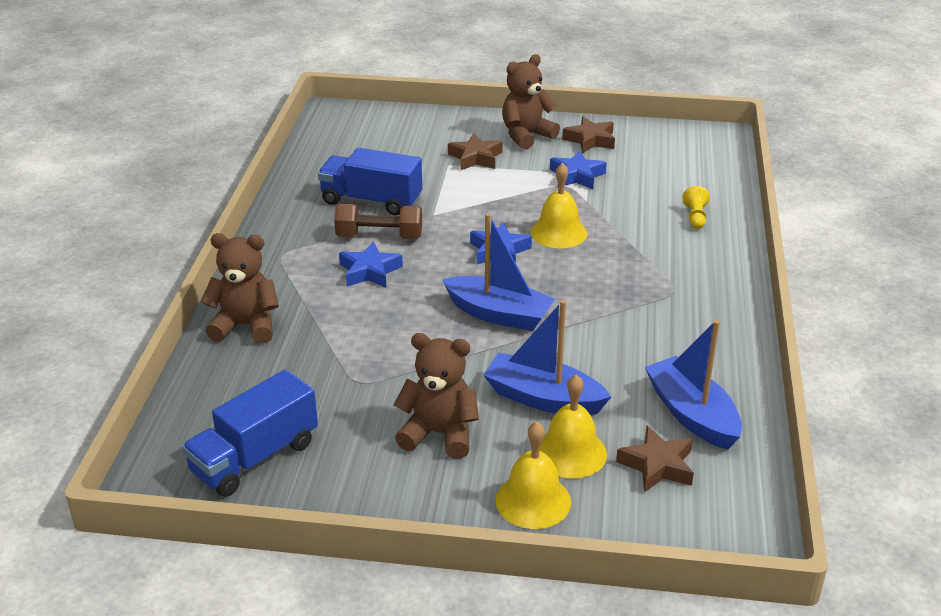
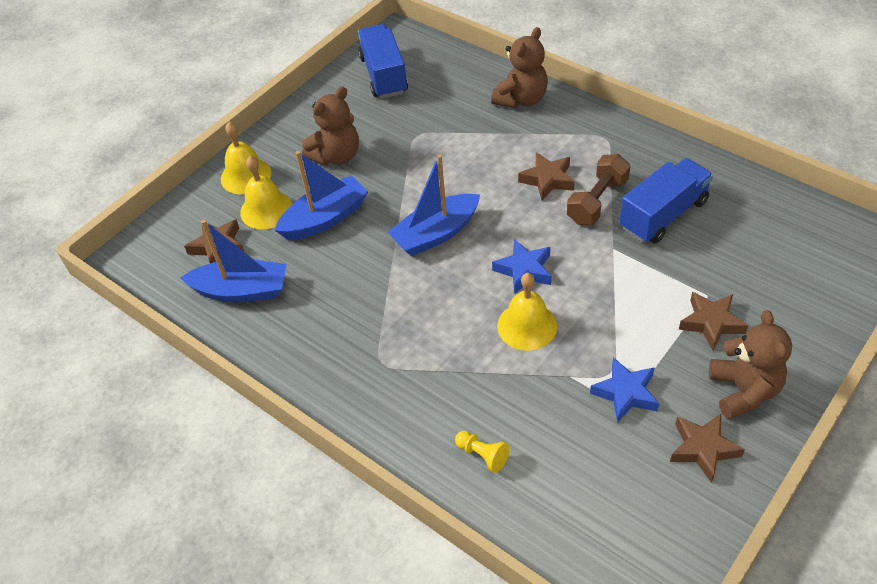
camera: 125 degrees right, 15 degrees up
blue star [339,241,403,288] -> brown star [518,152,575,200]

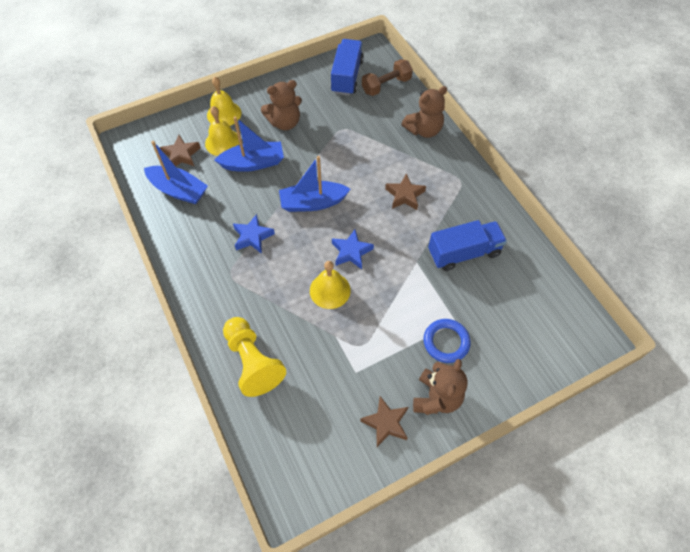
camera: 20 degrees right, 10 degrees up
yellow pawn [455,431,510,473] -> yellow pawn [223,317,286,397], size x2.22
brown dumbbell [567,154,630,225] -> brown dumbbell moved to [362,59,413,96]
blue star [590,357,659,423] -> blue star moved to [233,214,275,254]
brown star [679,292,748,350] -> blue ring [424,319,471,363]

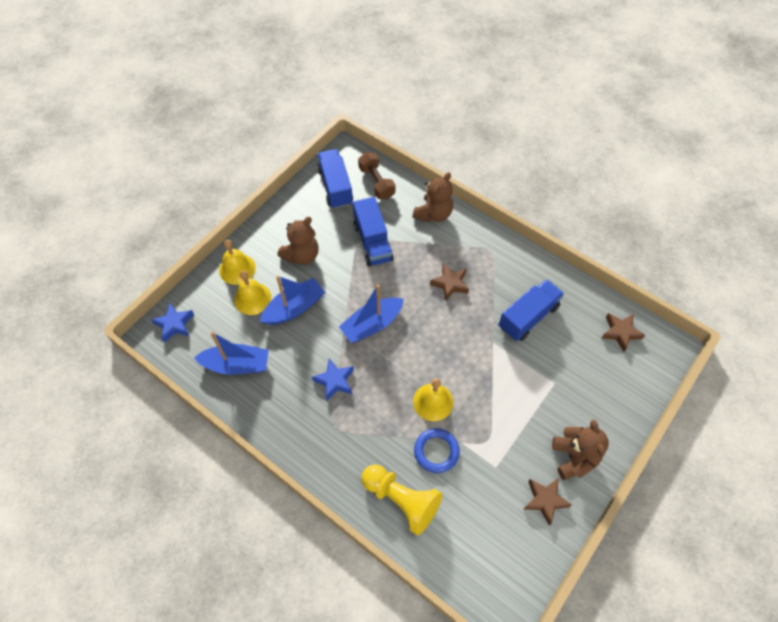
camera: 25 degrees left, 0 degrees up
brown star [160,135,201,166] -> brown star moved to [602,313,645,352]
blue star [332,229,374,269] -> blue star moved to [151,303,194,343]
brown dumbbell [362,59,413,96] -> brown dumbbell turned 60 degrees counterclockwise [358,152,395,199]
blue ring [424,319,471,363] -> blue ring moved to [414,428,460,473]
none -> blue truck [353,197,394,266]

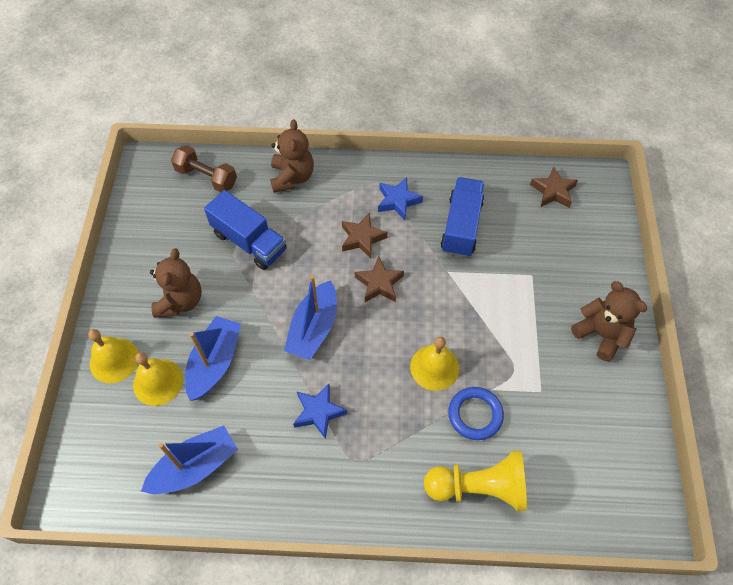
camera: 35 degrees left, 0 degrees up
blue star [151,303,194,343] -> blue star moved to [378,177,423,220]
blue truck [317,149,353,209] -> none
brown star [524,478,572,526] -> brown star moved to [355,257,404,302]

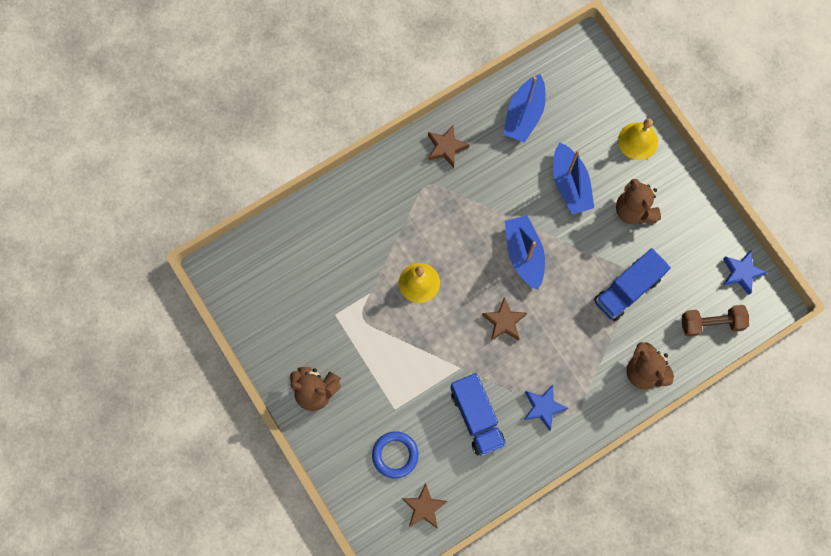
camera: 145 degrees right, 15 degrees up
yellow bell [133,352,183,406] -> none
blue truck [204,190,287,270] -> blue truck turned 45 degrees counterclockwise [594,248,671,322]
blue star [293,384,347,439] -> blue star moved to [723,250,768,295]
brown star [342,213,388,258] -> brown star moved to [428,125,469,168]
yellow pawn [424,451,527,511] -> none
blue ring [448,387,504,440] -> blue ring moved to [372,431,419,479]

